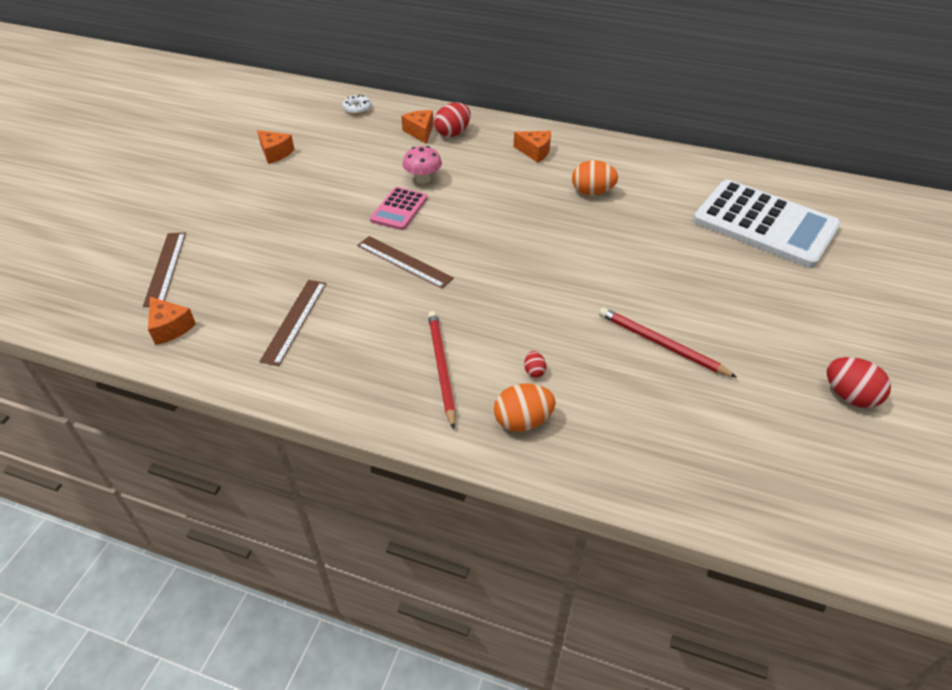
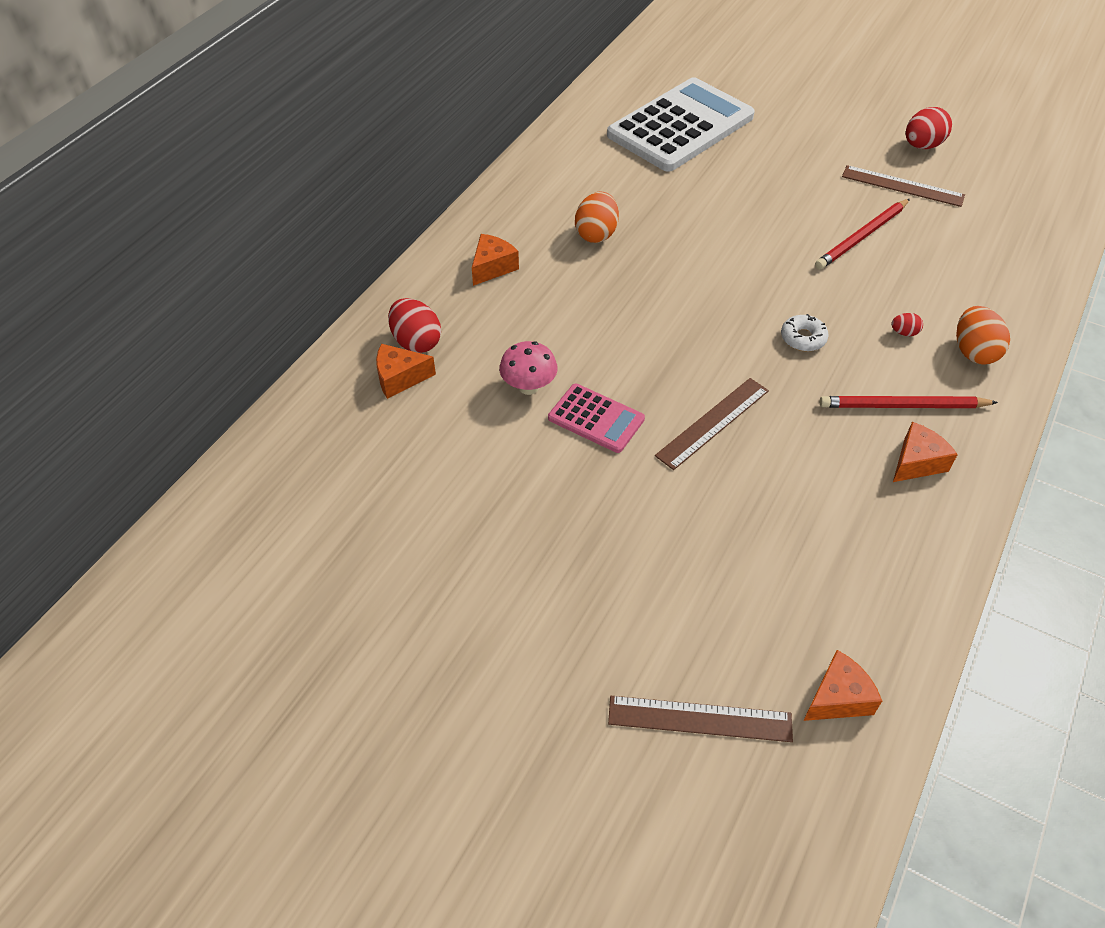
camera: 80 degrees left, 5 degrees up
orange cheese [257,130,295,164] -> orange cheese moved to [893,422,958,482]
brown ruler [259,280,326,366] -> brown ruler moved to [842,165,965,207]
white donut [342,94,372,115] -> white donut moved to [781,314,828,351]

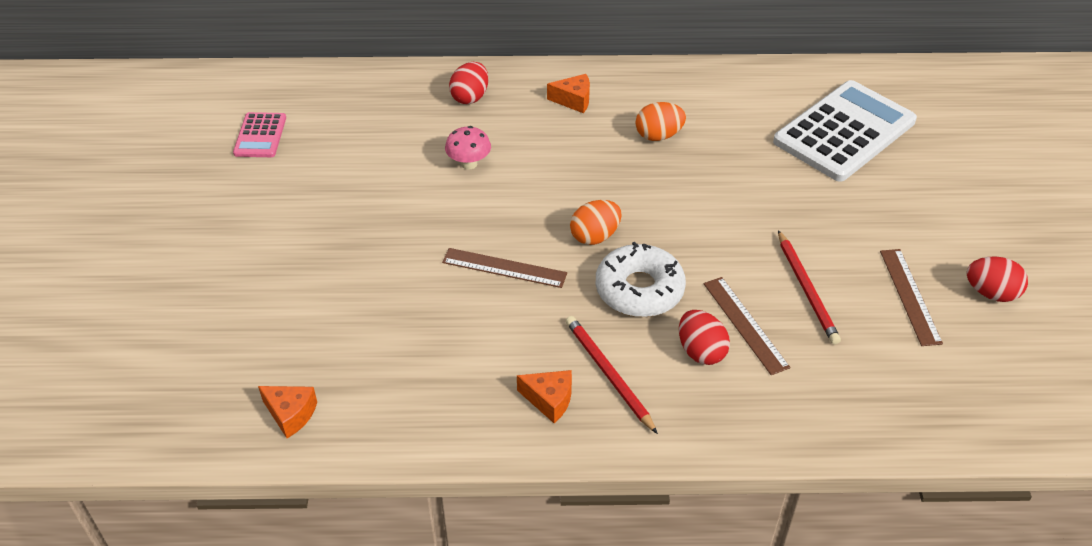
camera: 60 degrees right, 5 degrees down
orange cheese [376,344,436,399] -> none
pink calculator [548,383,645,453] -> pink calculator moved to [233,112,286,157]
white calculator [607,77,755,172] -> white calculator turned 60 degrees counterclockwise [773,80,917,182]
brown ruler [608,696,793,742] -> brown ruler moved to [704,277,790,375]
white donut [781,314,828,351] -> white donut [596,242,686,317], size x2.08
red pencil [815,199,910,270] -> red pencil turned 120 degrees counterclockwise [778,230,841,344]
red egg [891,313,923,336] -> red egg [679,310,730,365], size x2.01
orange egg [956,306,1010,365] -> orange egg moved to [570,200,622,245]

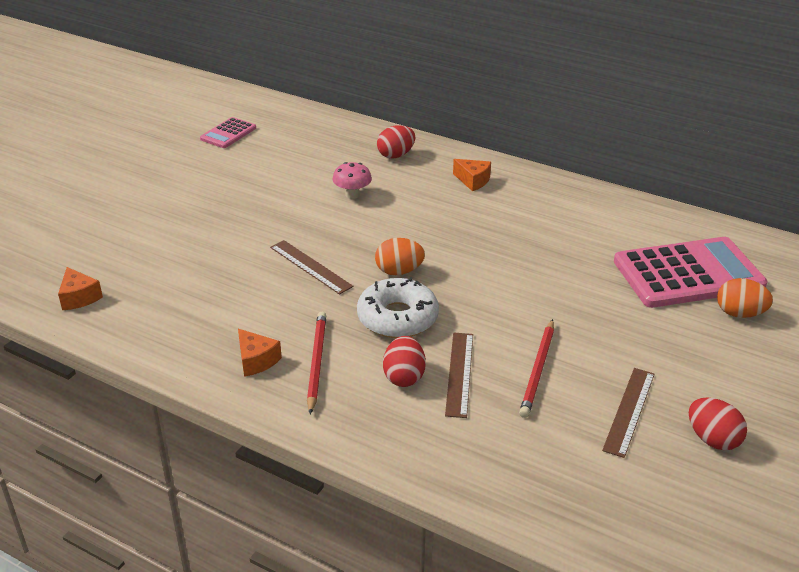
camera: 30 degrees right, 10 degrees down
orange egg [636,102,686,141] -> orange egg moved to [717,278,773,318]
white calculator [773,80,917,182] -> pink calculator [614,237,767,308]

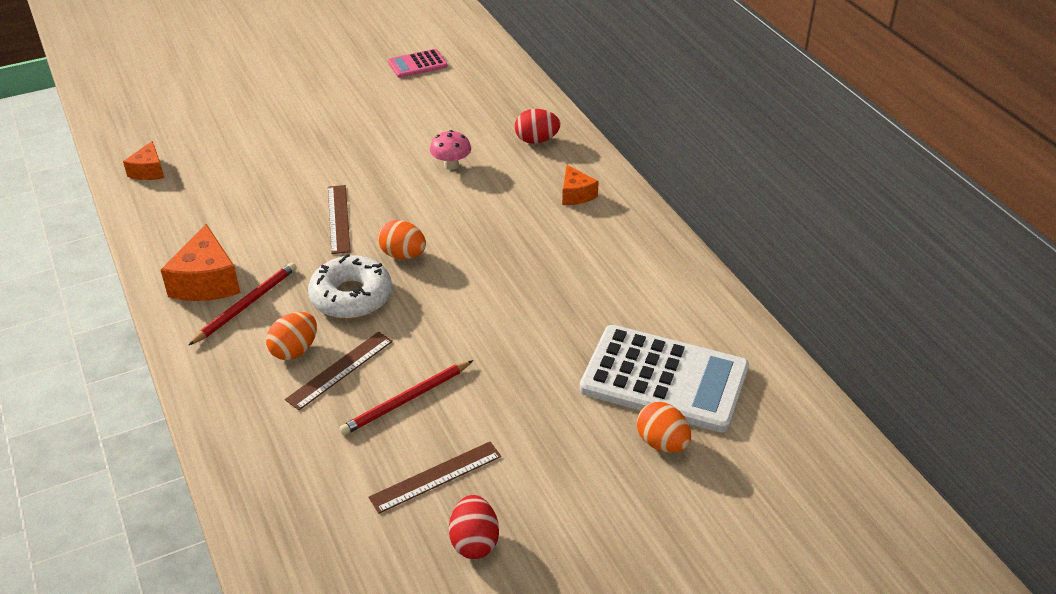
camera: 35 degrees right, 5 degrees up
orange cheese [238,329,282,377] -> orange cheese [161,224,240,301], size x1.69
red egg [383,336,426,387] -> orange egg [266,312,317,360]
pink calculator [614,237,767,308] -> white calculator [580,325,749,433]

